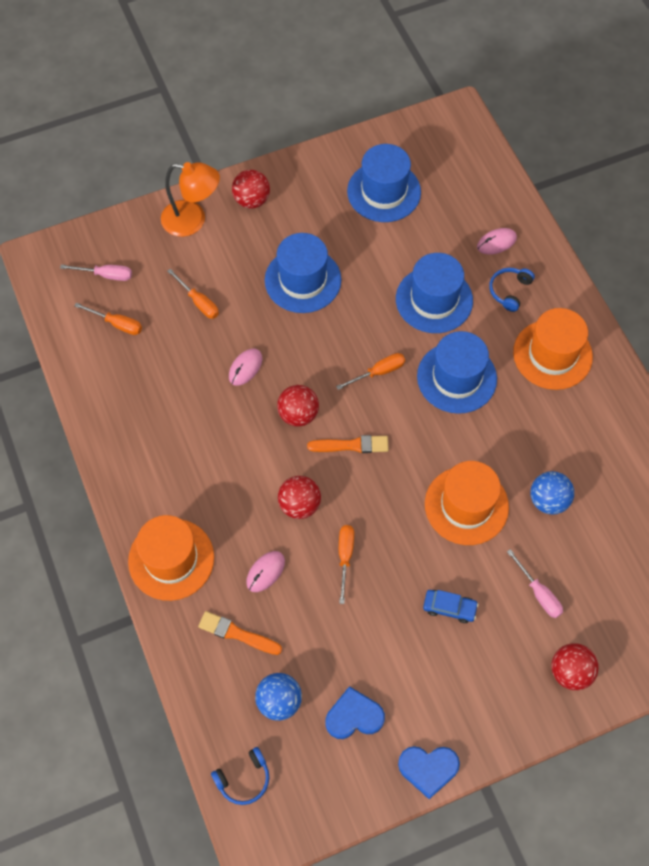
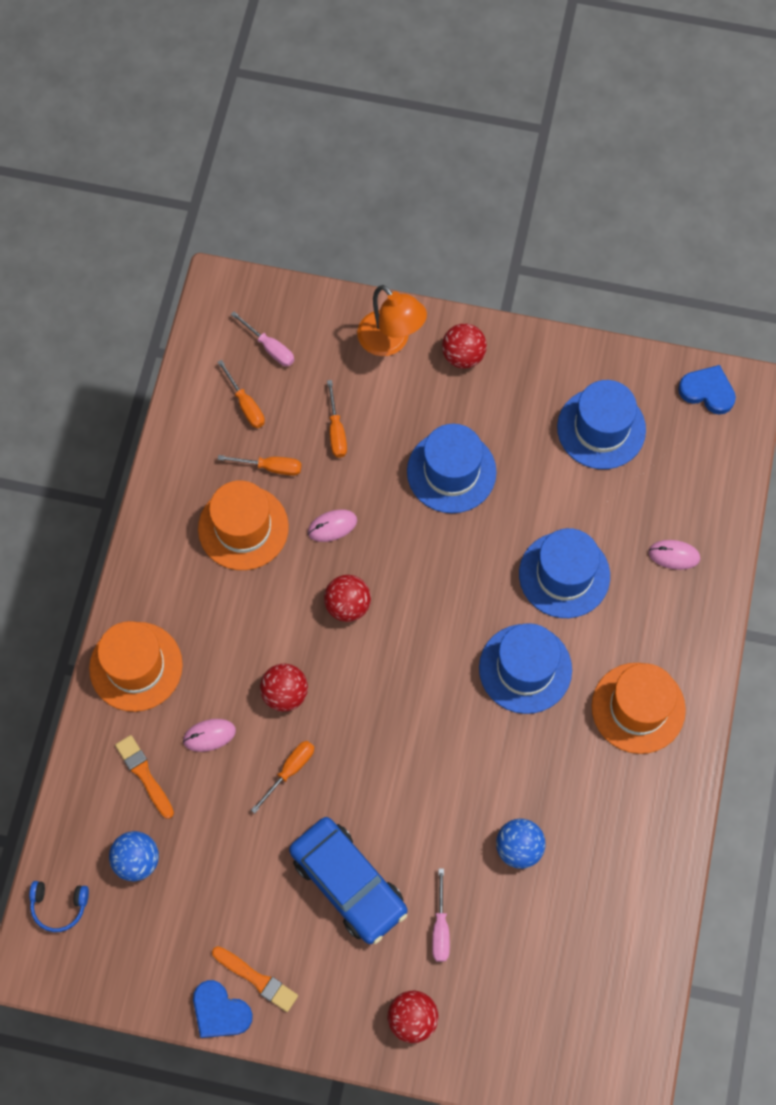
camera: 35 degrees right, 5 degrees up
orange brush [307,435,389,453] -> orange brush moved to [212,946,298,1012]
blue heart [325,686,385,739] -> blue heart moved to [678,365,736,415]
orange screwdriver [336,353,405,390] -> orange screwdriver moved to [218,455,301,476]
blue car [423,590,479,623] -> blue car [289,817,407,944], size x2.22
orange hat [425,461,509,545] -> orange hat moved to [198,481,289,570]
blue headphones [489,268,535,312] -> none

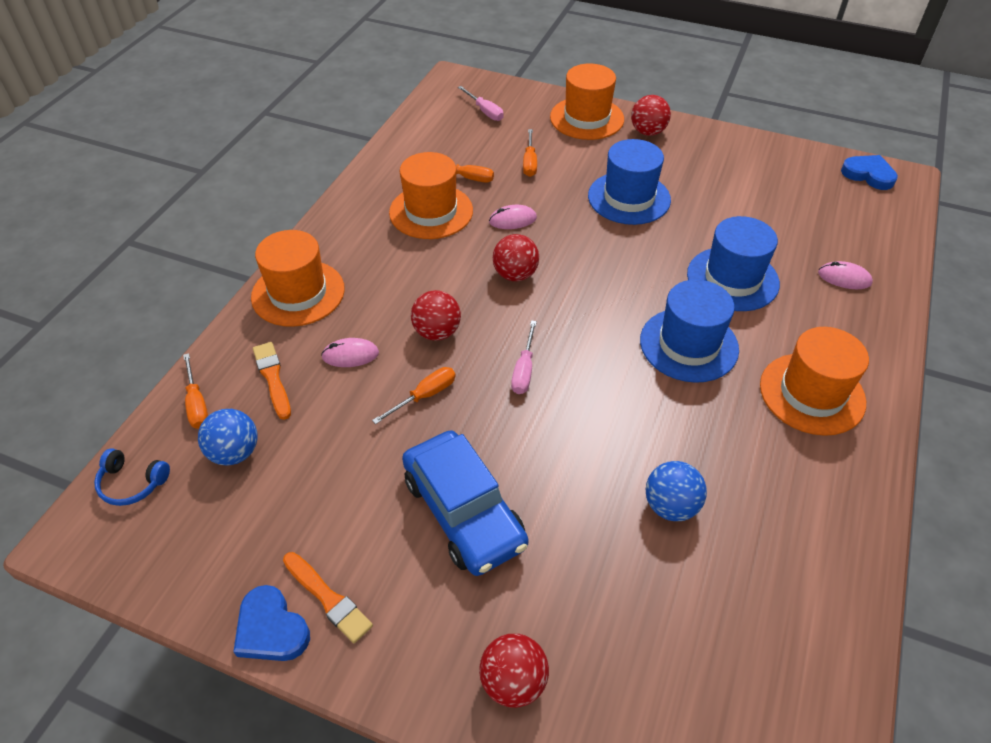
camera: 10 degrees right, 20 degrees down
orange screwdriver [218,360,265,428] -> orange screwdriver moved to [183,353,208,429]
orange lamp [357,285,427,356] -> orange hat [550,63,624,140]
pink screwdriver [432,869,450,962] -> pink screwdriver moved to [511,320,537,394]
blue hat [557,380,646,469] -> none

